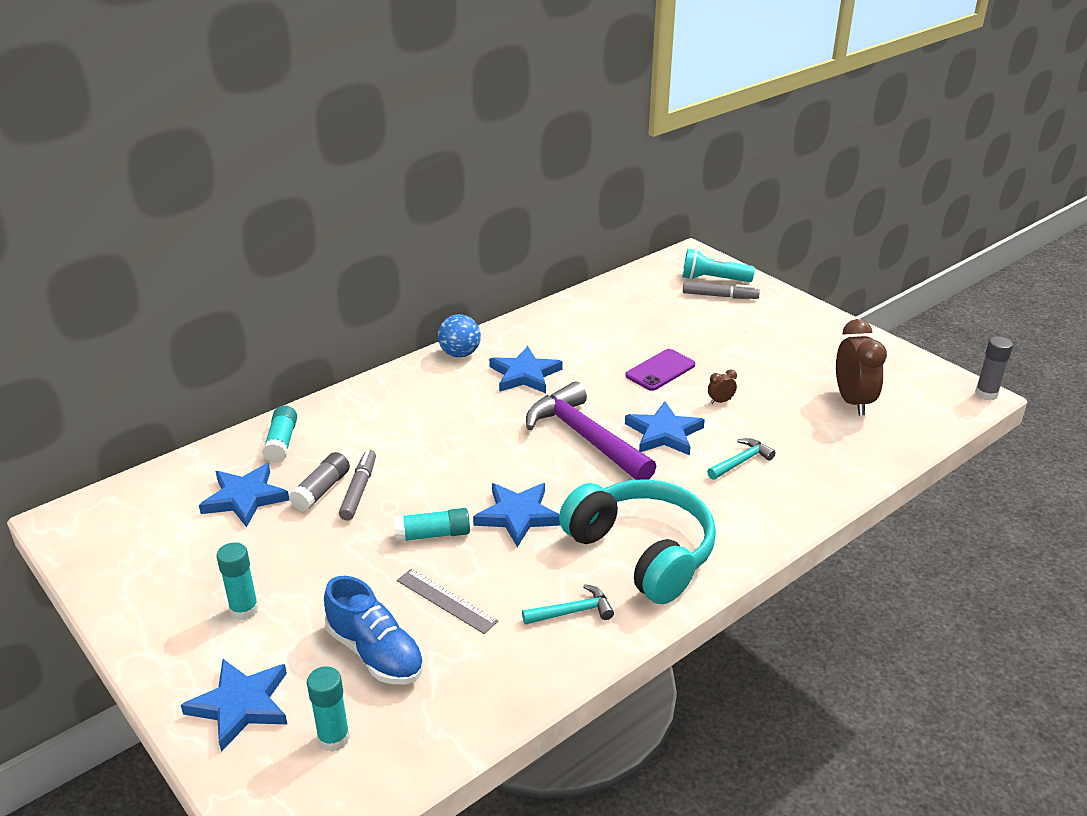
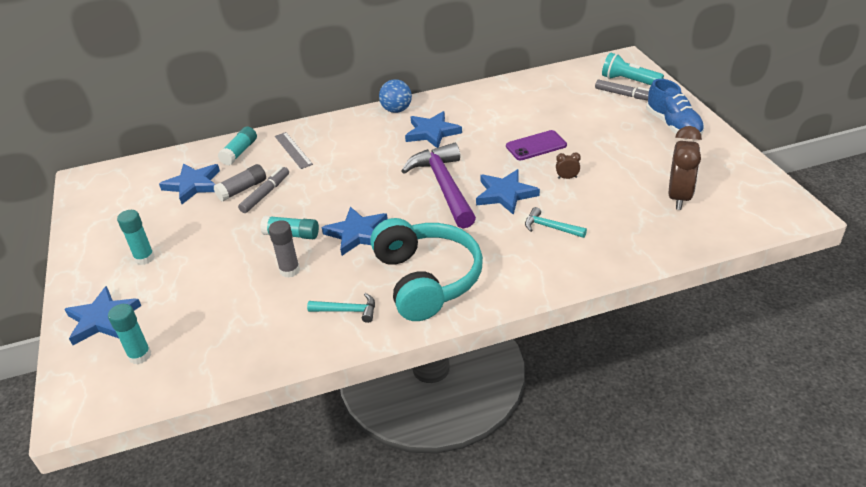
camera: 25 degrees right, 5 degrees up
blue shoe [324,576,424,685] -> blue shoe moved to [646,79,704,135]
grey ruler [397,569,498,634] -> grey ruler moved to [275,132,313,169]
turquoise hammer [707,438,776,480] -> turquoise hammer turned 135 degrees counterclockwise [525,207,587,238]
grey glue stick [975,336,1013,400] -> grey glue stick moved to [268,220,300,278]

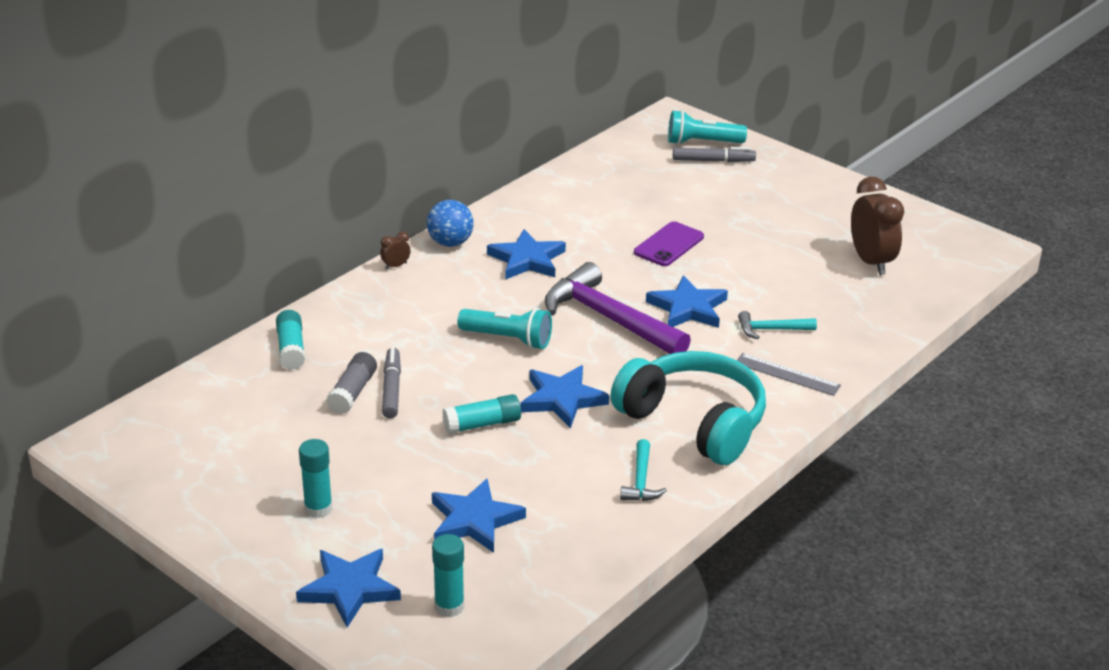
camera: 35 degrees left, 5 degrees down
blue star [159,163,220,204] -> blue star moved to [432,479,526,553]
grey glue stick [268,220,300,278] -> none
grey ruler [275,132,313,169] -> grey ruler moved to [737,353,841,396]
turquoise hammer [307,293,375,323] -> turquoise hammer turned 120 degrees clockwise [620,439,667,501]
brown clock [556,152,581,179] -> brown clock moved to [380,231,411,269]
blue shoe [646,79,704,135] -> none
none -> turquoise flashlight [457,308,552,349]

